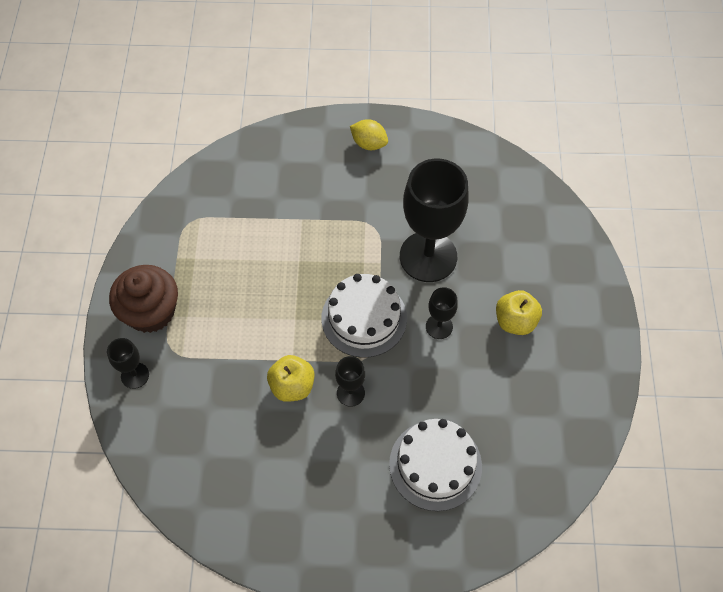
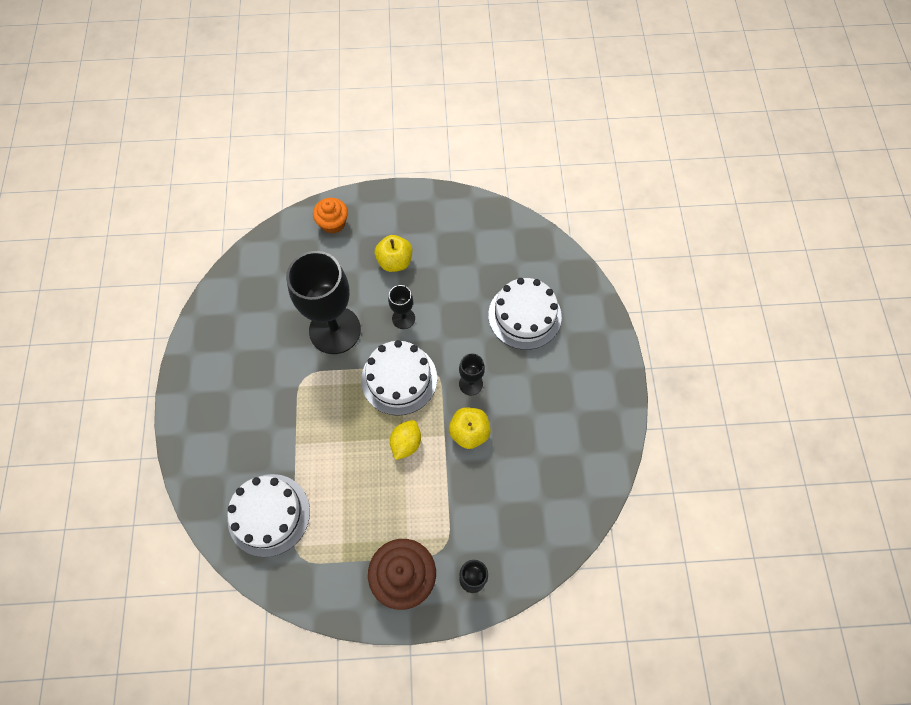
camera: 95 degrees left, 5 degrees up
yellow lemon [350,119,388,150] -> yellow lemon moved to [390,420,421,460]
none -> white cake [227,474,310,557]
none -> orange cupcake [313,198,348,234]

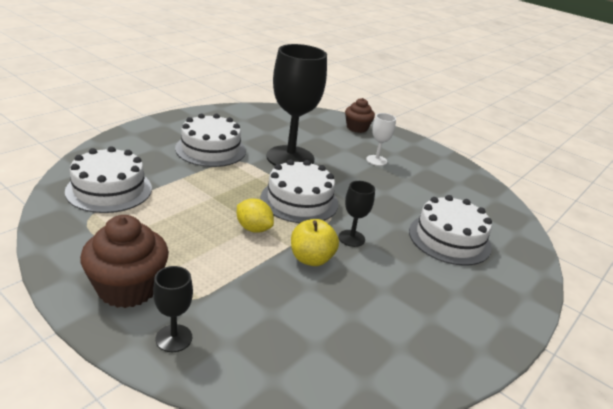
camera: 40 degrees right, 35 degrees down
orange cupcake [313,198,348,234] -> brown cupcake [345,98,375,133]
yellow apple [375,235,412,272] -> white goblet [366,113,396,166]
black goblet [388,285,415,329] -> none
yellow lemon [390,420,421,460] -> yellow lemon turned 60 degrees clockwise [237,199,274,233]
none -> white cake [175,114,246,167]

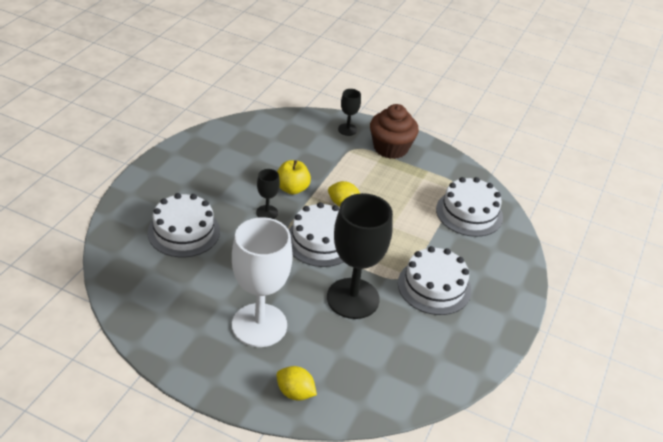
camera: 165 degrees right, 10 degrees up
brown cupcake [345,98,375,133] -> yellow lemon [276,366,317,401]
white goblet [366,113,396,166] -> white goblet [232,217,293,347], size x2.21

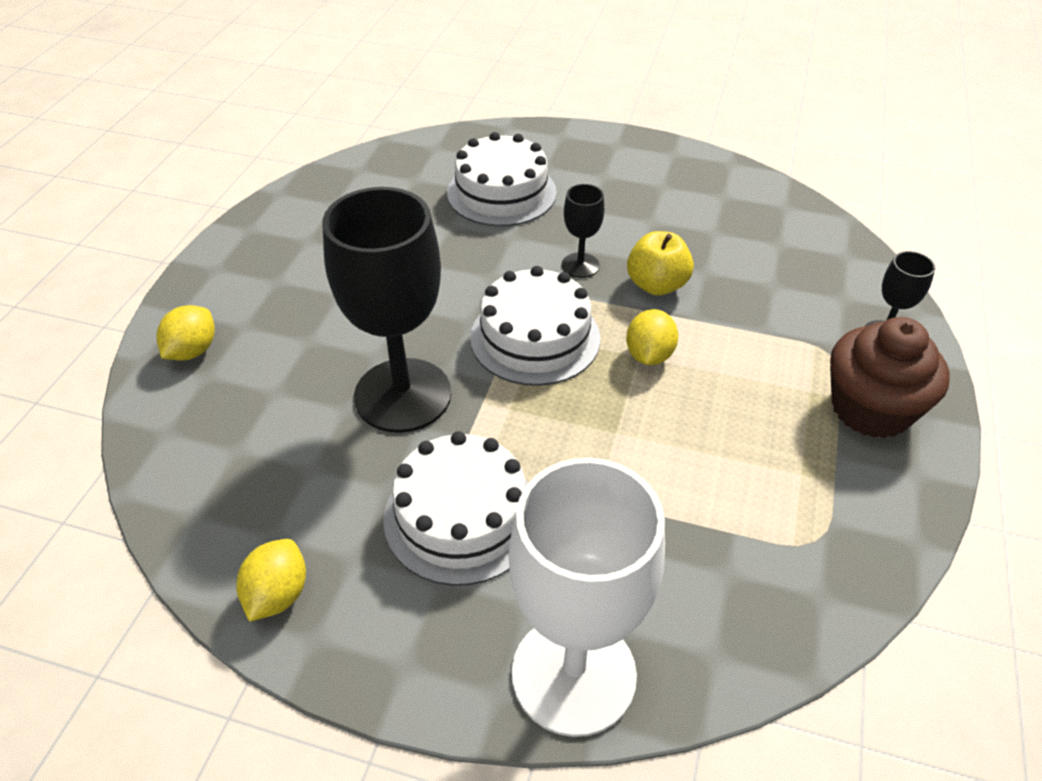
camera: 85 degrees right, 5 degrees up
white goblet [232,217,293,347] -> white goblet moved to [509,458,665,737]
white cake [436,177,503,237] -> none
none -> yellow lemon [236,539,306,622]

